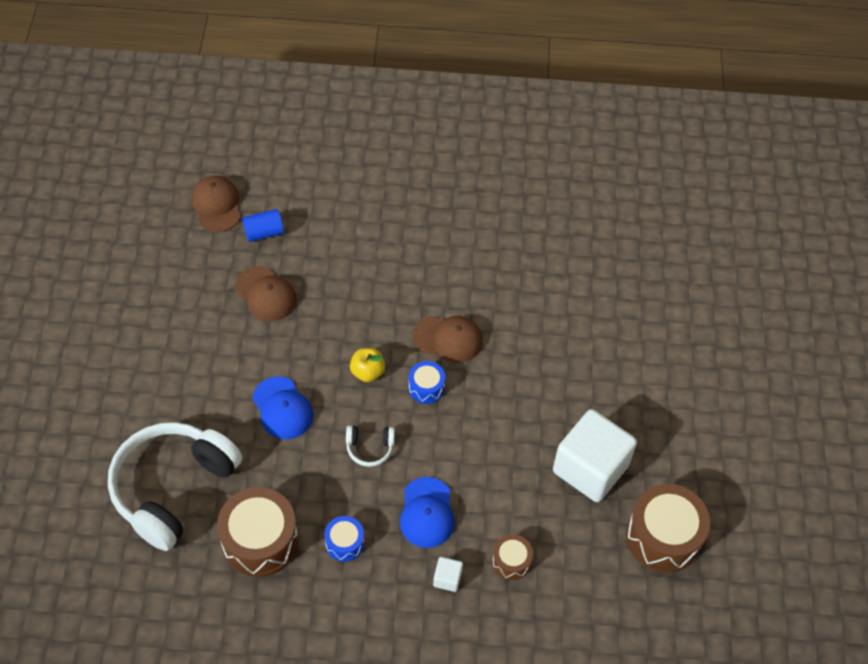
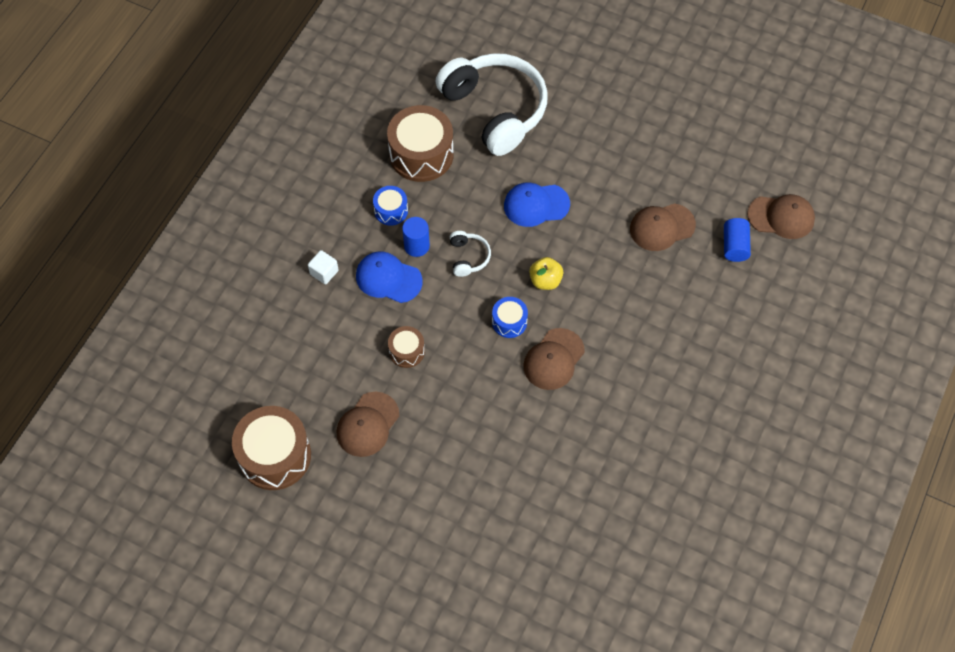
camera: 115 degrees right, 5 degrees up
white headphones [346,425,395,467] -> white headphones turned 150 degrees clockwise [450,231,491,277]
brown drum [492,534,533,580] -> brown drum moved to [388,326,425,368]
white cube [553,409,637,502] -> brown cap [337,392,399,457]
none -> blue cylinder [402,217,430,257]

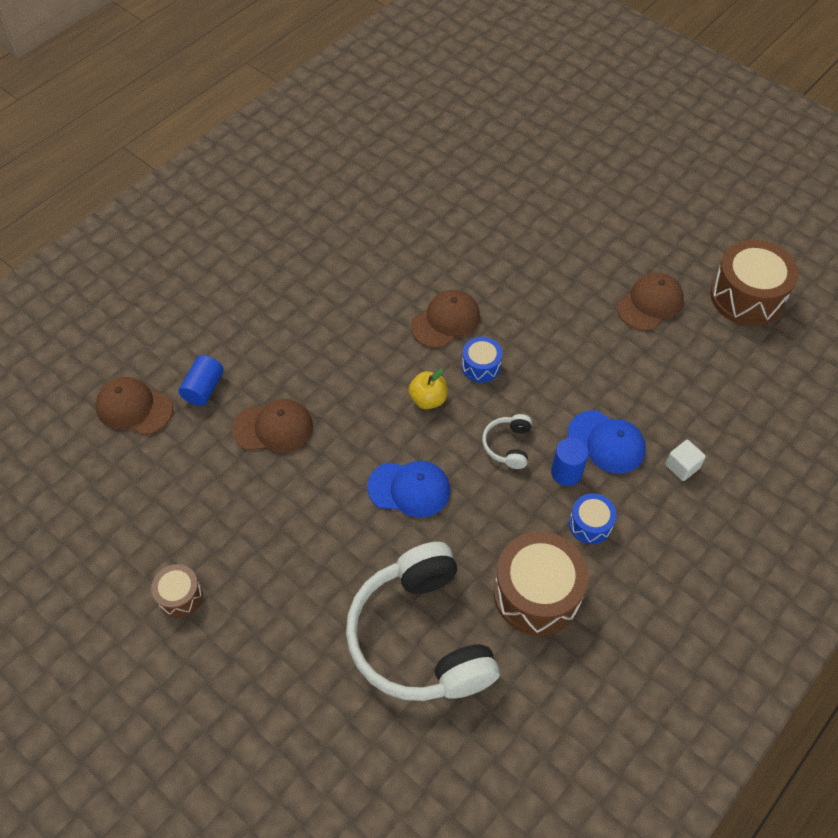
camera: 165 degrees left, 5 degrees down
brown drum [388,326,425,368] -> brown drum moved to [151,564,203,617]

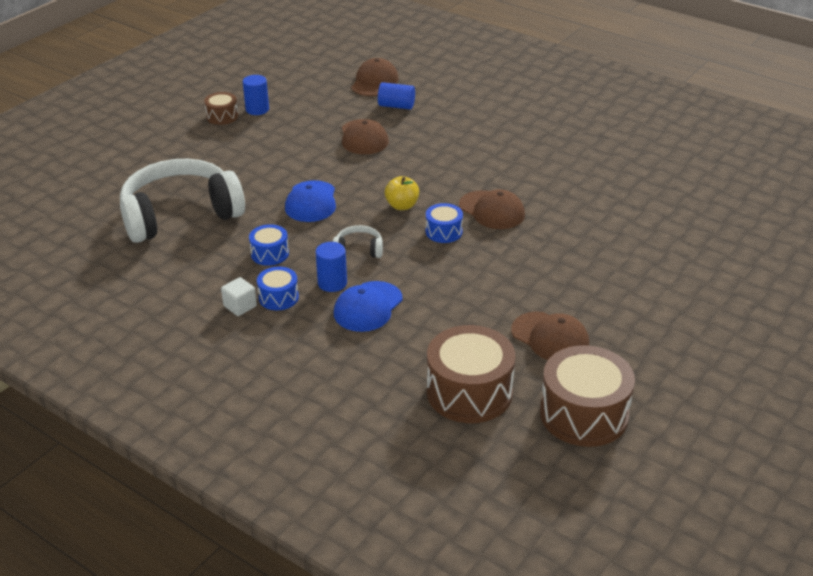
camera: 85 degrees right, 20 degrees down
brown drum [494,532,588,636] -> brown drum moved to [427,325,516,423]
white cube [665,440,706,481] -> white cube moved to [221,277,257,316]
none -> blue cylinder [243,75,269,115]
none -> blue drum [249,224,289,266]

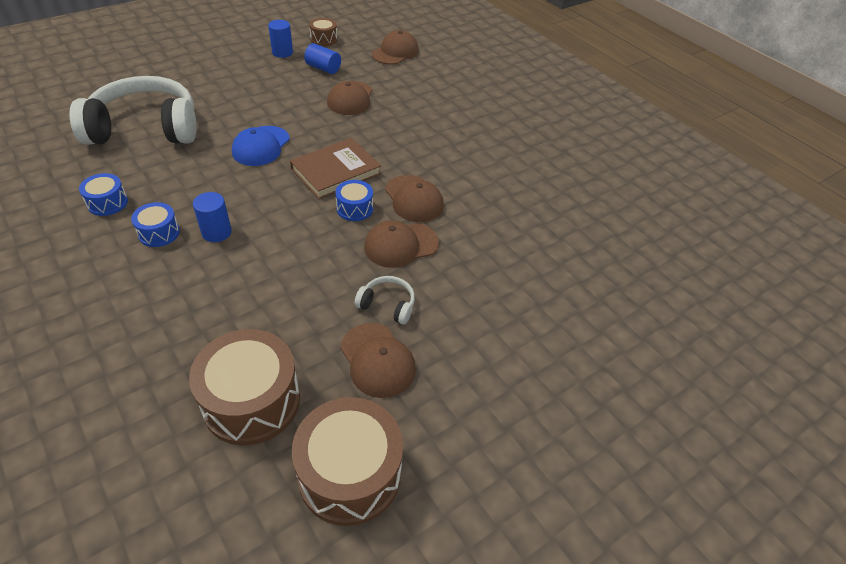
camera: 15 degrees right, 10 degrees up
brown drum [204,92,238,125] -> brown drum moved to [309,18,337,46]
white cube [221,277,257,316] -> none
blue drum [249,224,289,266] -> blue drum moved to [79,173,128,216]
white headphones [333,225,383,258] -> white headphones moved to [354,276,415,324]
blue cap [334,281,403,332] -> none
blue cylinder [378,82,415,109] -> blue cylinder moved to [304,43,341,74]
yellow apple [384,176,419,210] -> brown book [290,138,381,199]
none -> brown cap [364,221,439,268]

